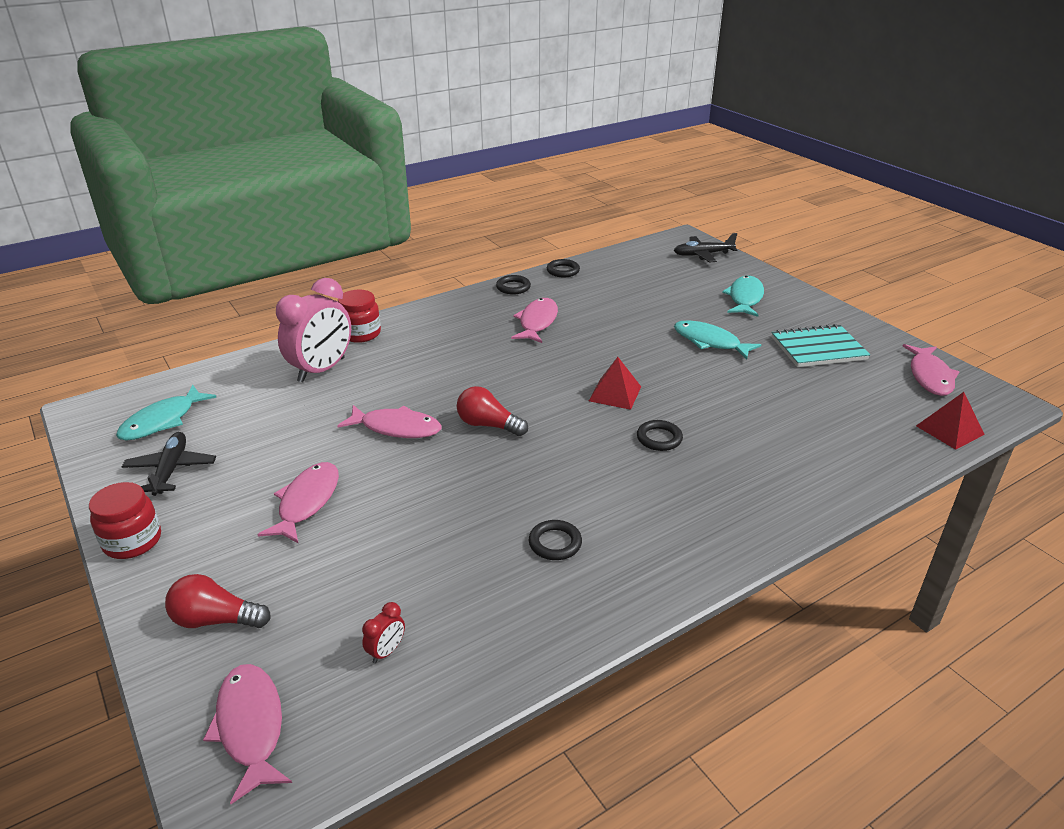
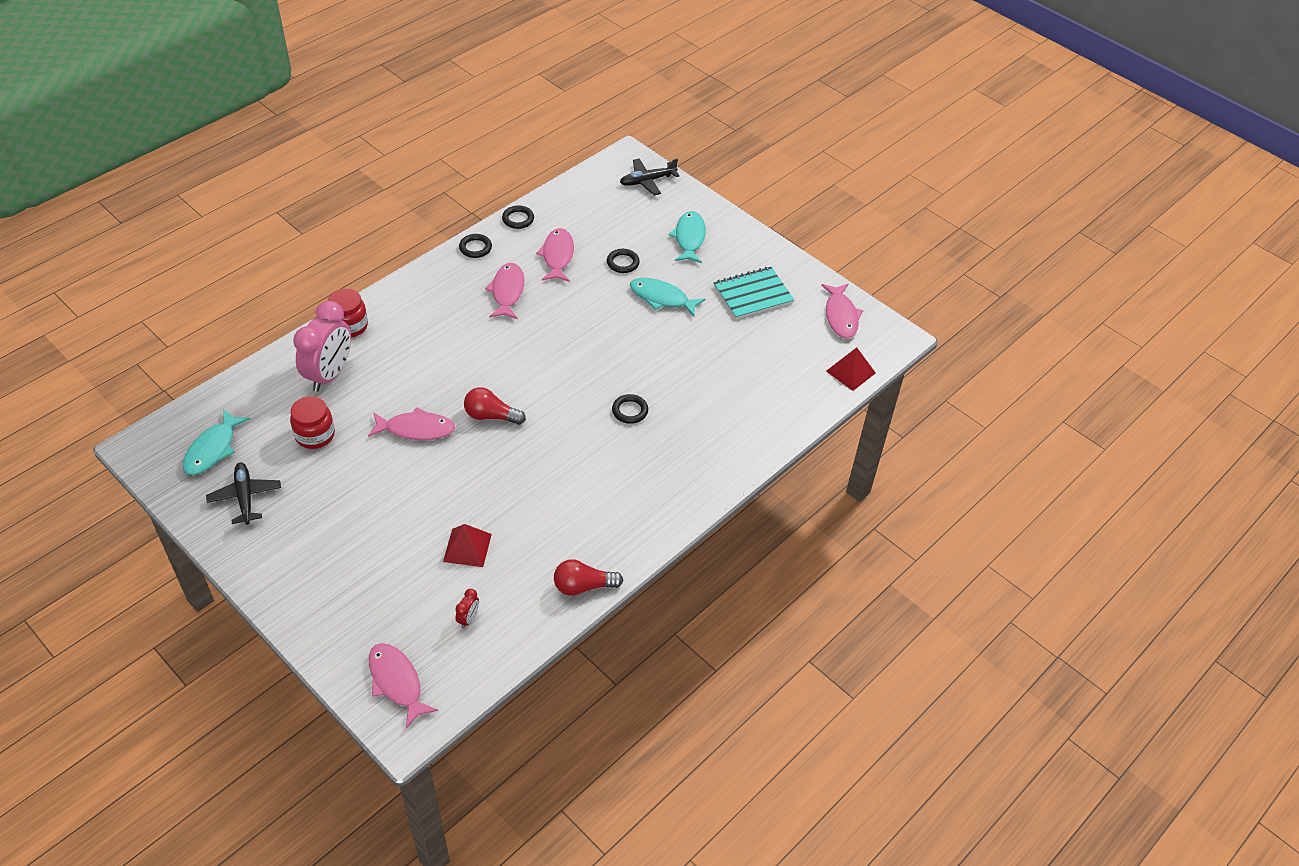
camera: 15 degrees left, 15 degrees up
red jar [89,482,161,559] -> red jar moved to [290,396,335,449]
red light bulb [165,574,271,628] -> red light bulb moved to [554,559,623,596]
pink fish [258,462,339,544] -> pink fish moved to [536,228,574,282]
black ring [529,520,582,560] -> black ring moved to [607,249,640,273]
red pyramid [589,357,641,410] -> red pyramid moved to [443,524,492,567]

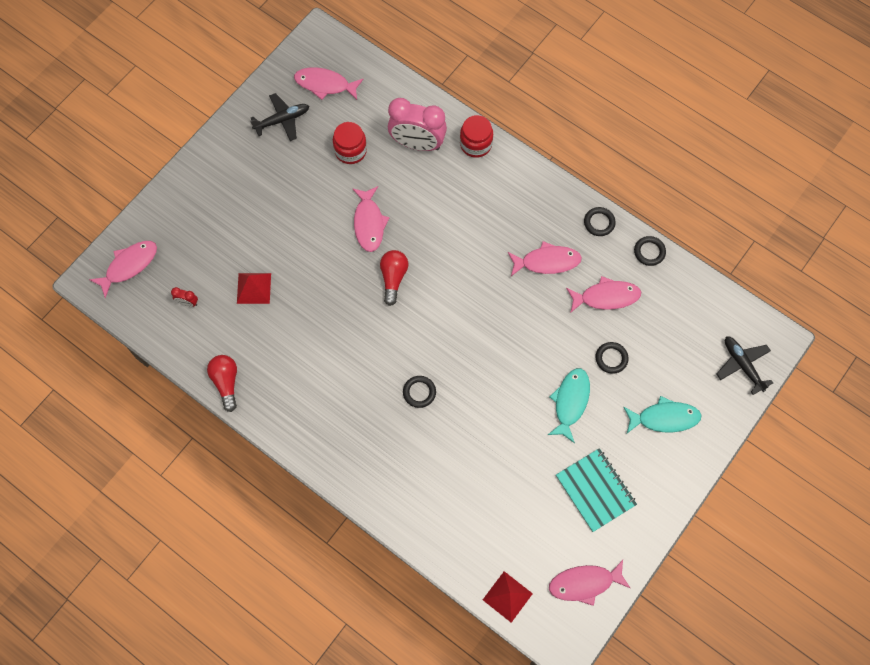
camera: 85 degrees right, 20 degrees up
turquoise fish [182,409,250,475] -> pink fish [294,67,364,100]

